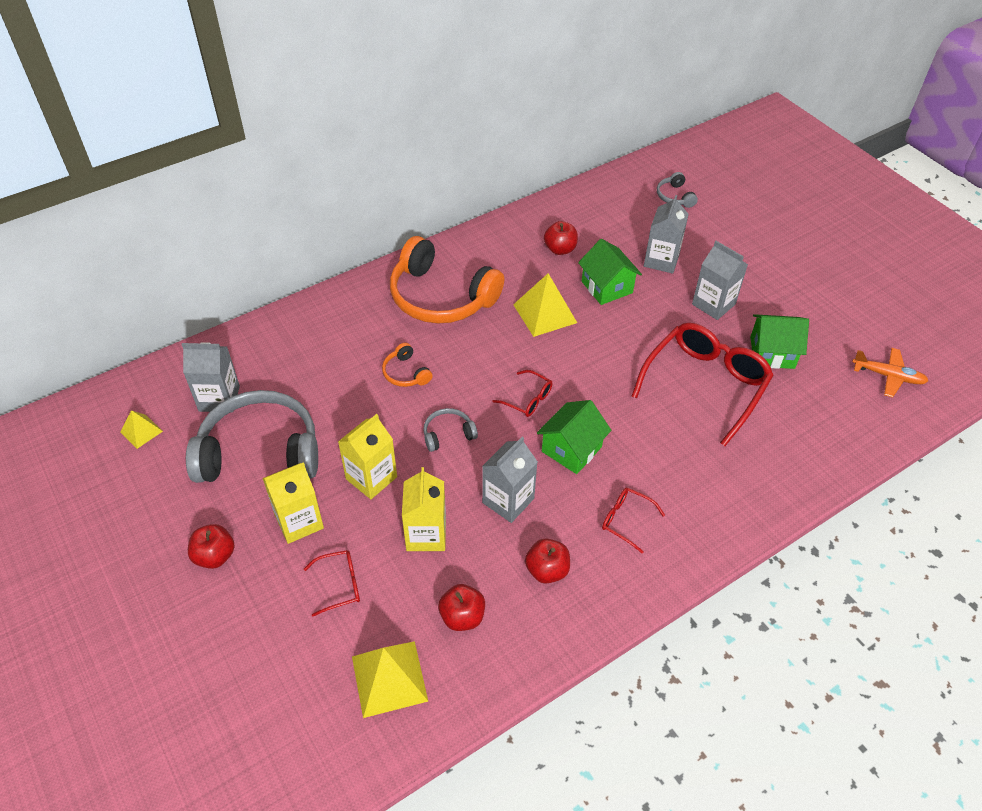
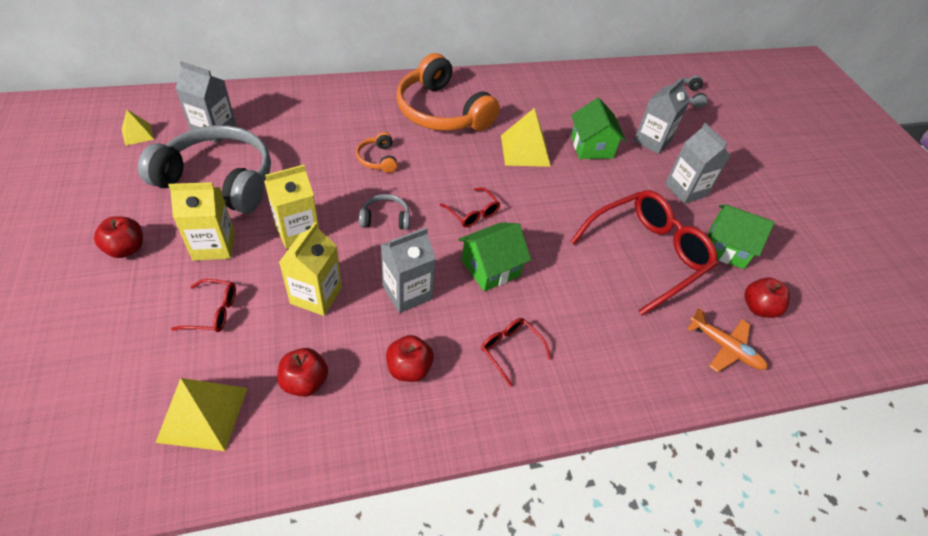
camera: 15 degrees right, 0 degrees up
red apple [544,221,578,255] -> red apple moved to [745,278,790,318]
orange plane [852,348,928,398] -> orange plane moved to [687,308,768,372]

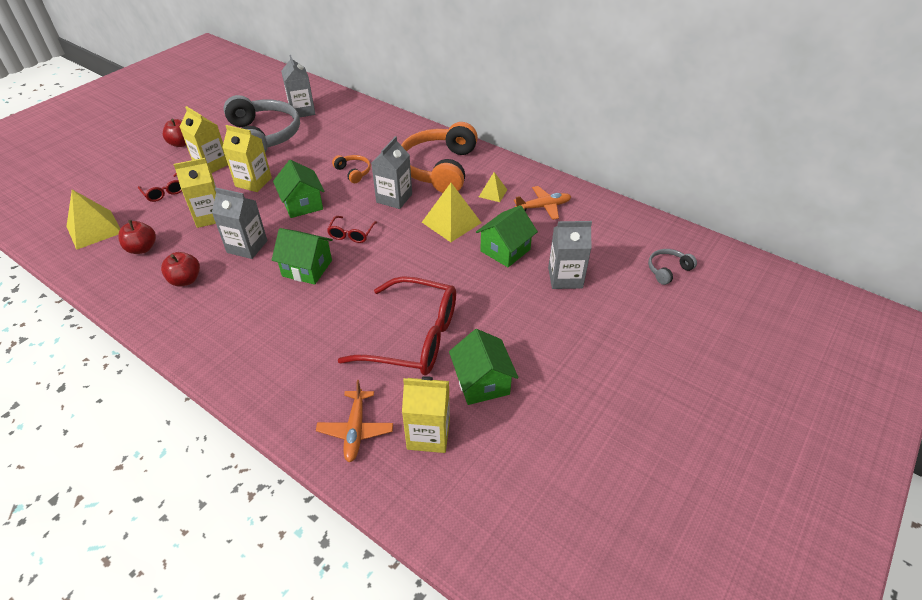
camera: 55 degrees right, 5 degrees down
yellow pyramid [122,110,154,146] -> yellow pyramid moved to [479,172,507,202]
orange headphones [356,132,398,173] -> orange headphones turned 105 degrees clockwise [332,155,371,183]
grey headphones [359,194,410,230] -> green house [273,160,324,218]
red glasses [481,318,551,387] -> none
grey carton [665,123,730,204] -> grey carton moved to [371,136,412,209]
red apple [745,278,790,318] -> yellow carton [402,376,450,453]
none -> orange plane [514,186,571,220]

